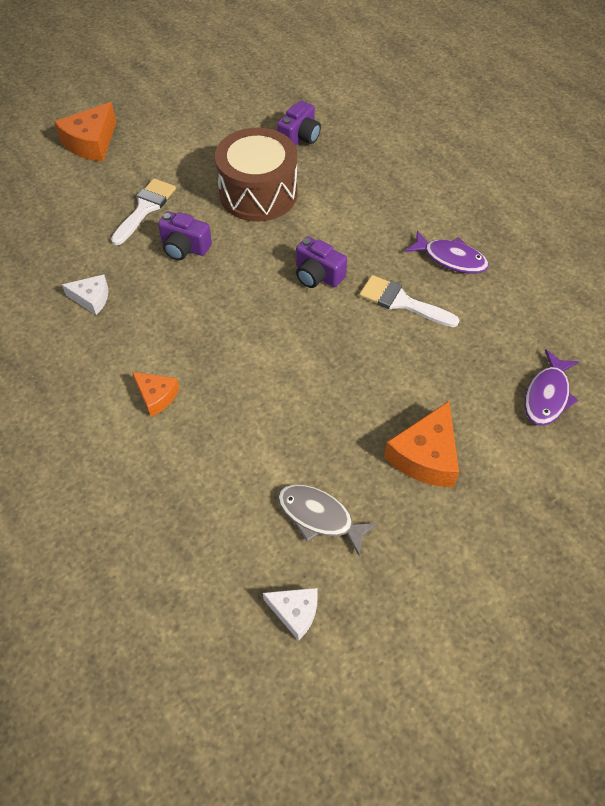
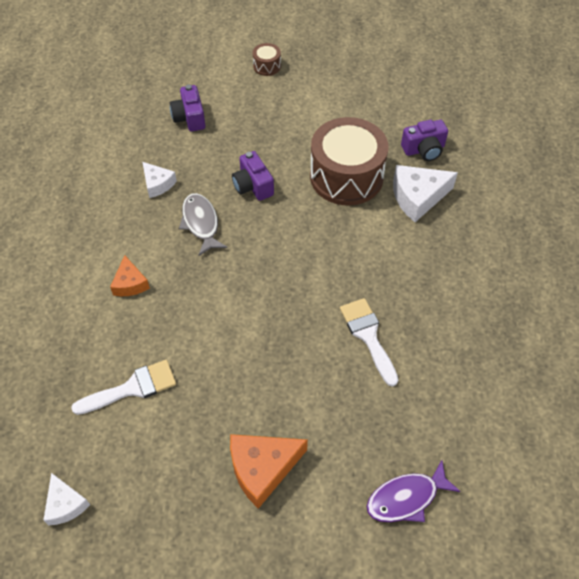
camera: 40 degrees right, 0 degrees up
orange cheese [54,102,116,162] -> brown drum [253,43,281,76]
white brush [111,178,176,245] -> white brush moved to [71,360,176,415]
grey fish [278,484,378,556] -> grey fish moved to [179,193,227,256]
purple camera [296,236,347,288] -> purple camera moved to [170,85,205,132]
purple fish [405,230,489,274] -> none
none -> white cheese [393,165,458,222]

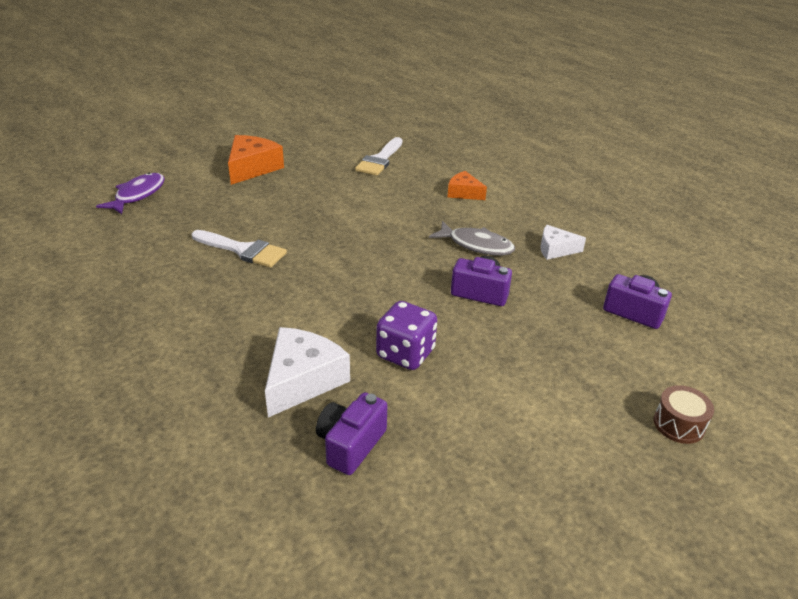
camera: 135 degrees right, 20 degrees down
white cheese [43,473,90,525] -> none
brown drum [310,117,388,206] -> purple dice [376,301,437,370]

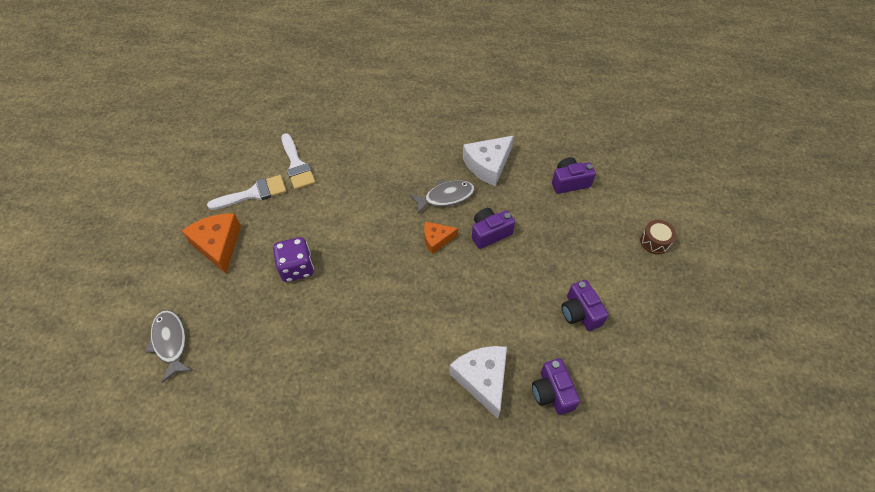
camera: 45 degrees left, 20 degrees up
purple fish [96,173,165,214] -> grey fish [145,310,192,383]
white brush [192,230,287,268] -> white brush moved to [207,175,286,210]
purple dice [376,301,437,370] -> purple dice moved to [273,237,314,282]
orange cheese [447,171,487,200] -> orange cheese moved to [424,221,458,254]
white cheese [541,225,586,260] -> white cheese [463,135,514,186], size x1.66
none -> purple camera [561,280,609,331]

